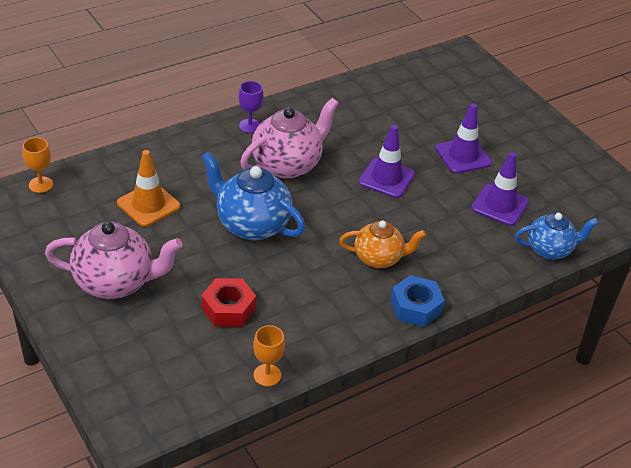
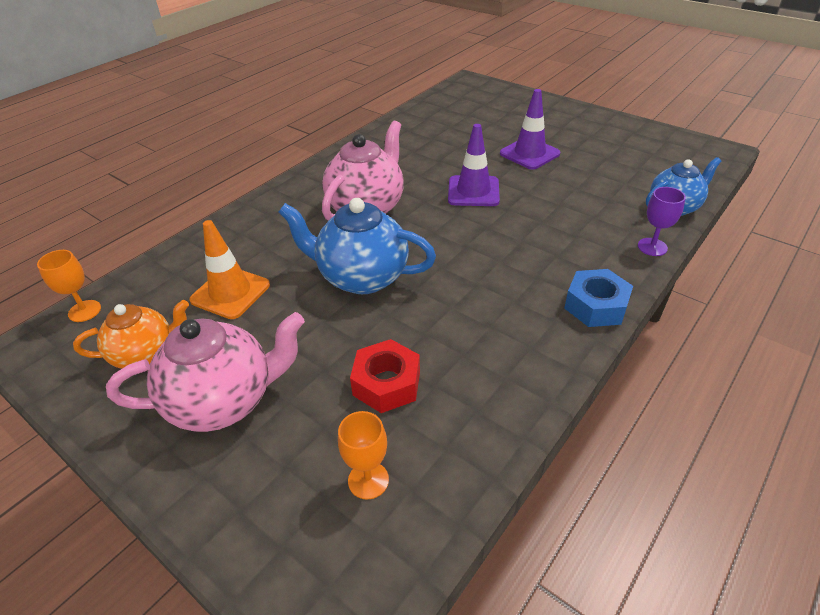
camera: 15 degrees left, 0 degrees up
purple goblet [239,81,264,133] -> purple goblet moved to [638,187,686,256]
orange goblet [253,325,285,386] -> orange goblet moved to [338,411,389,500]
orange teapot [339,221,426,268] -> orange teapot moved to [73,300,189,369]
purple traffic cone [471,152,529,226] -> none

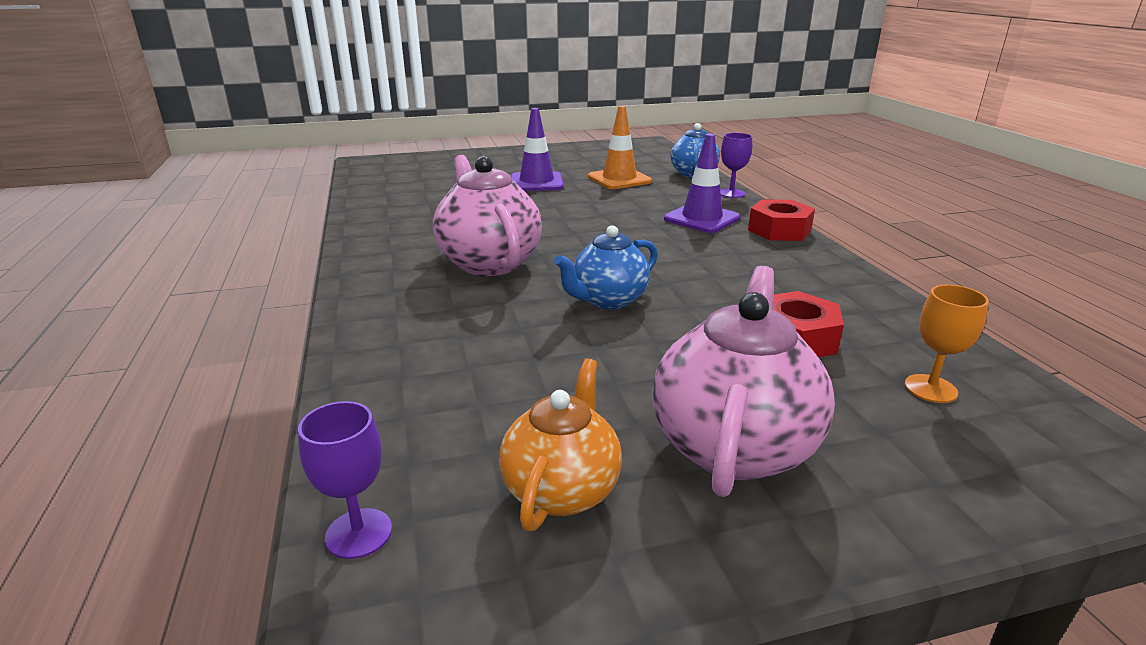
camera: 55 degrees left, 15 degrees down
orange goblet [37,250,101,322] -> purple goblet [298,401,392,559]
orange traffic cone [189,220,270,319] -> orange traffic cone moved to [588,106,652,189]
blue teapot [279,198,436,294] -> blue teapot [554,225,658,309], size x0.65
purple traffic cone [448,124,500,206] -> purple traffic cone moved to [664,134,740,233]
blue nut [564,269,633,327] -> red nut [748,199,815,241]

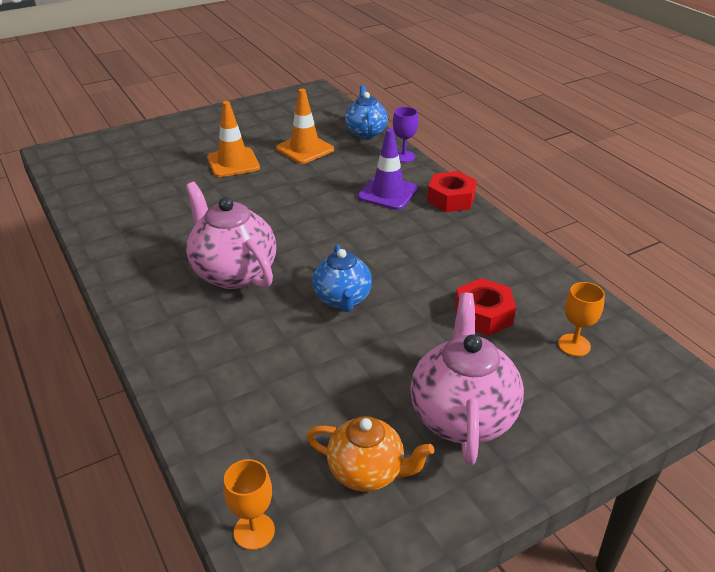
camera: 15 degrees left, 10 degrees up
purple goblet [298,401,392,559] -> orange goblet [223,459,275,550]
orange teapot [499,358,622,531] -> orange teapot turned 105 degrees clockwise [306,416,434,492]
purple traffic cone [511,108,564,191] -> orange traffic cone [207,101,260,177]
blue teapot [554,225,658,309] -> blue teapot turned 45 degrees counterclockwise [313,245,372,312]

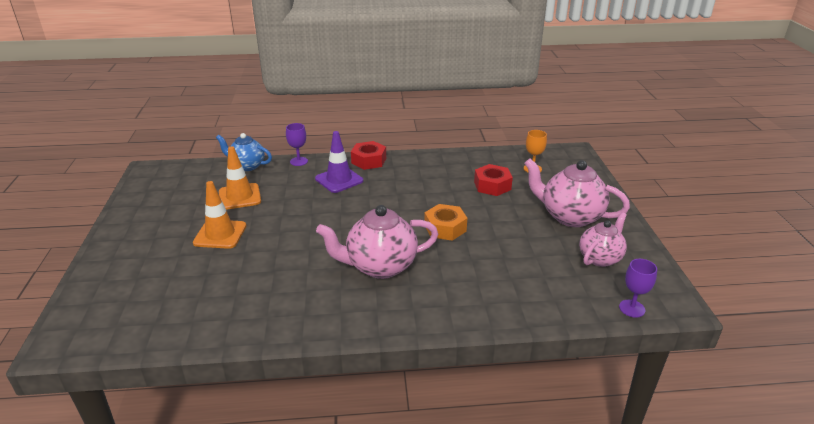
camera: 65 degrees left, 5 degrees down
orange goblet [223,459,275,550] -> purple goblet [619,259,657,318]
orange teapot [306,416,434,492] -> pink teapot [579,212,627,267]
blue teapot [313,245,372,312] -> orange nut [424,204,467,241]

